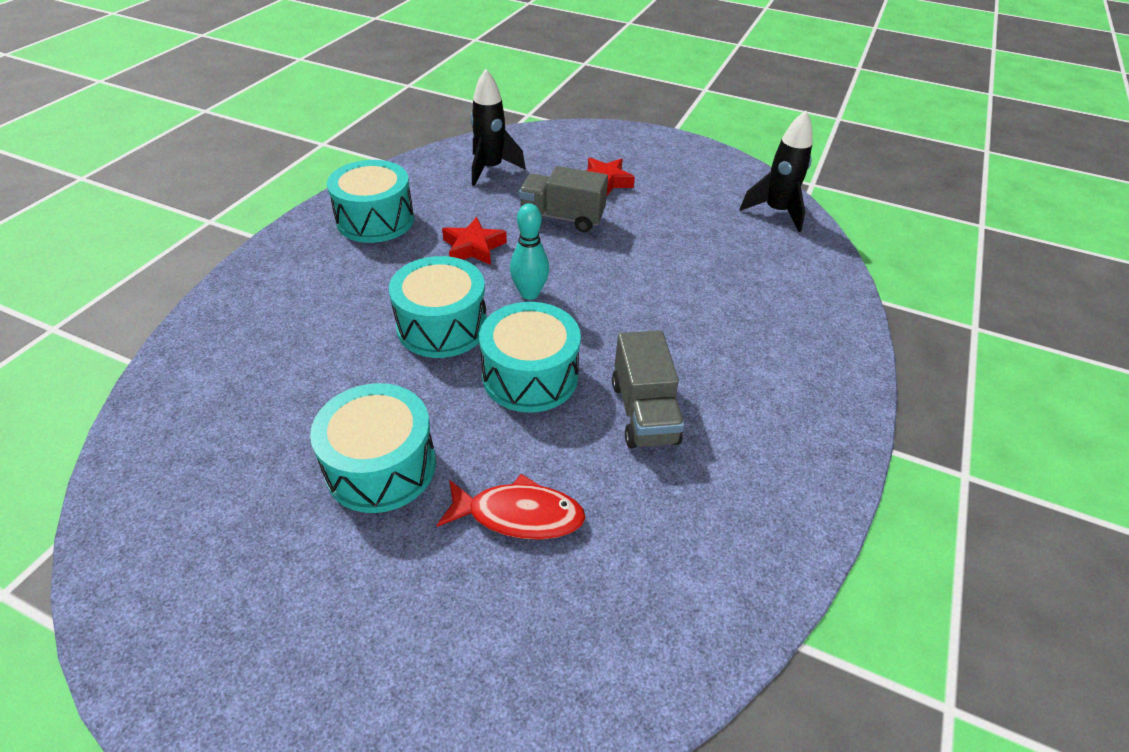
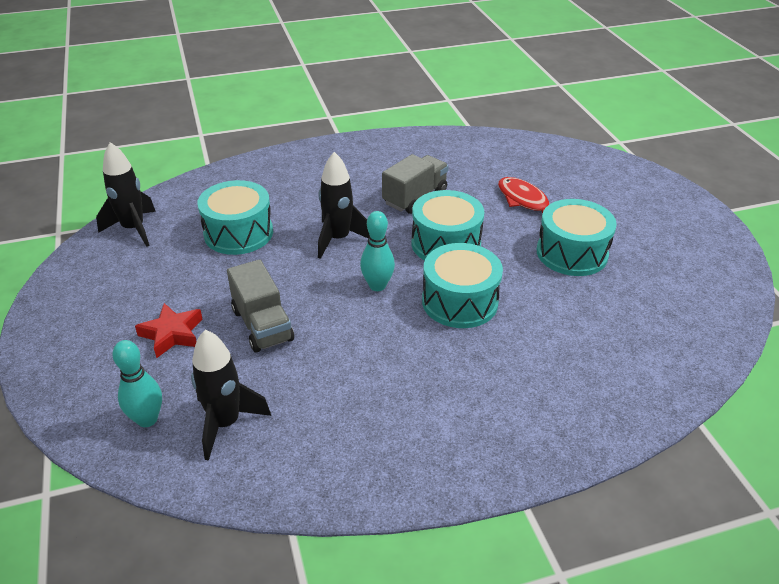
camera: 130 degrees left, 5 degrees down
turquoise drum [327,160,414,243] -> turquoise drum moved to [197,180,273,255]
red star [442,217,507,265] -> none
none -> turquoise bowling pin [112,340,162,427]
none -> black rocket [318,152,369,259]

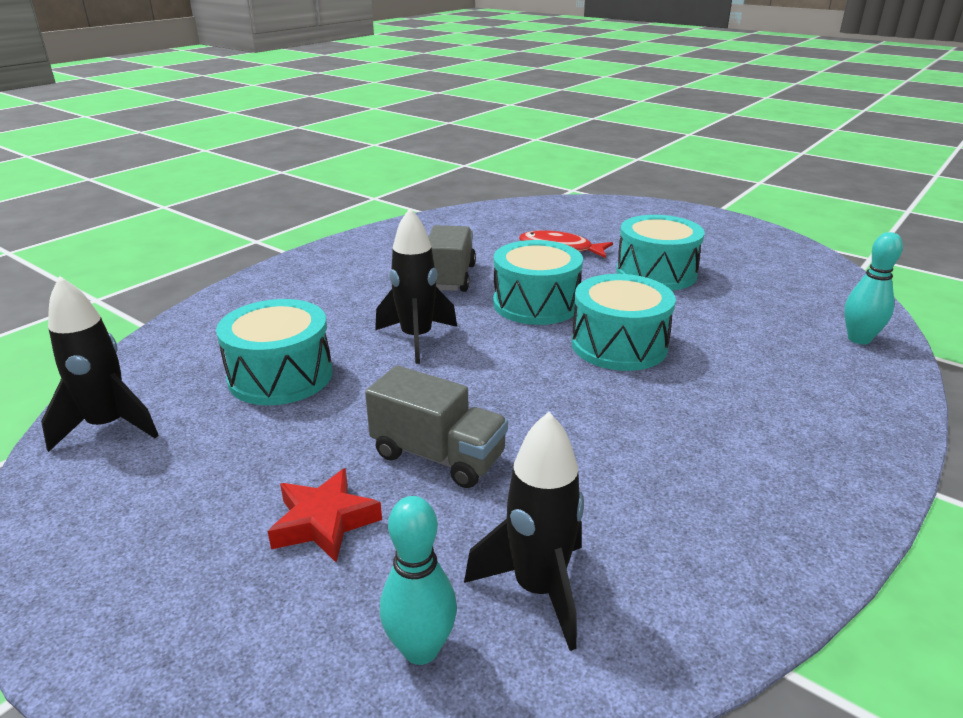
camera: 35 degrees left, 10 degrees down
turquoise bowling pin [360,211,395,291] -> turquoise bowling pin moved to [844,232,903,345]

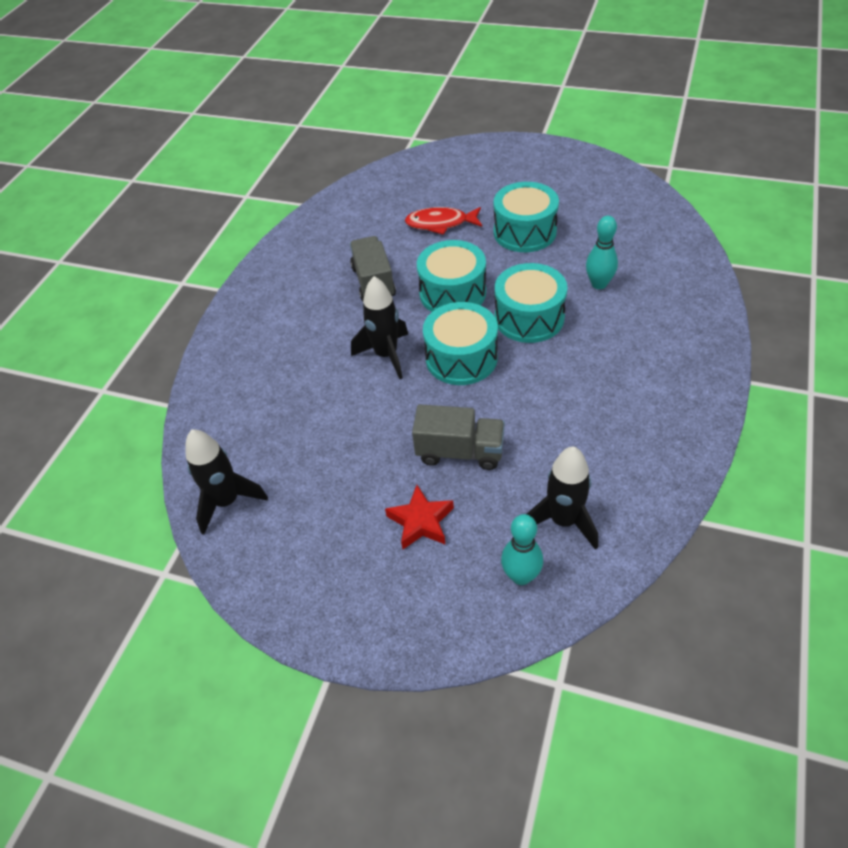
camera: 15 degrees left, 20 degrees up
turquoise drum [216,299,333,405] -> turquoise drum moved to [423,302,498,385]
turquoise bowling pin [844,232,903,345] -> turquoise bowling pin moved to [586,216,618,289]

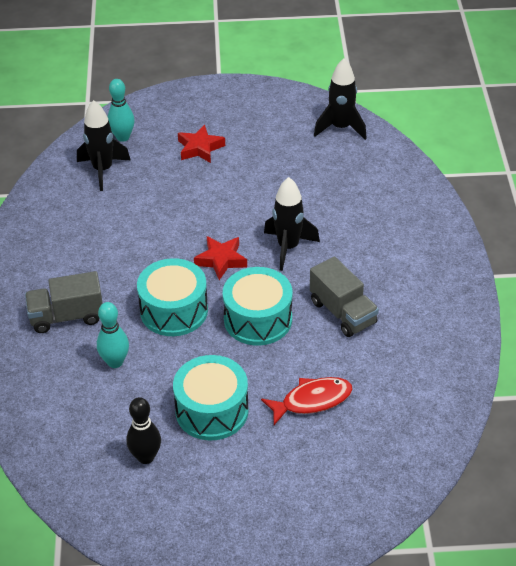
camera: 155 degrees right, 5 degrees down
grey truck [412,404,505,470] -> grey truck moved to [25,271,103,333]
turquoise drum [423,302,498,385] -> red star [194,236,247,280]
none -> black bowling pin [127,397,161,464]

